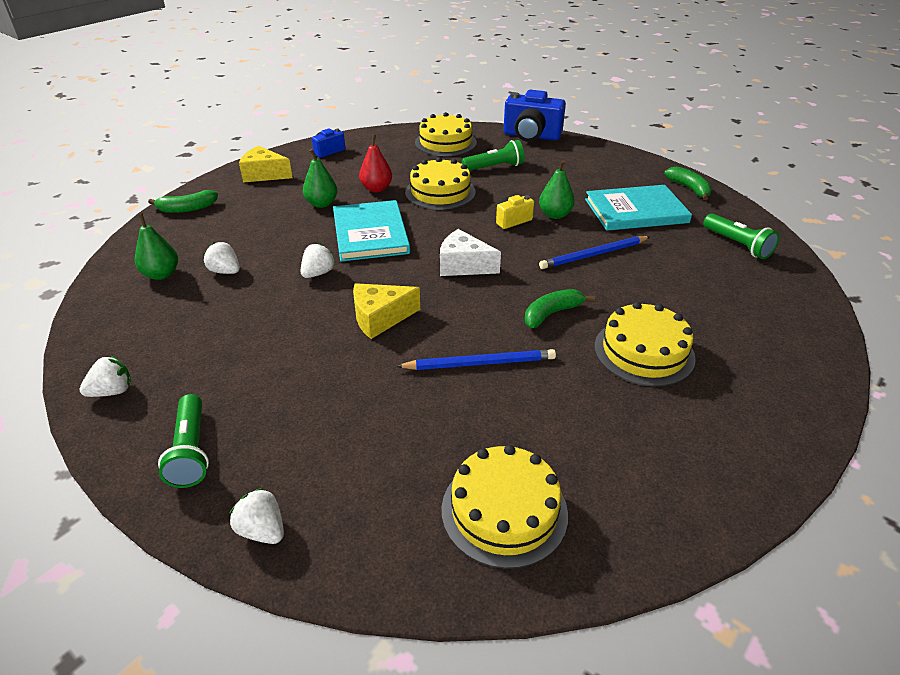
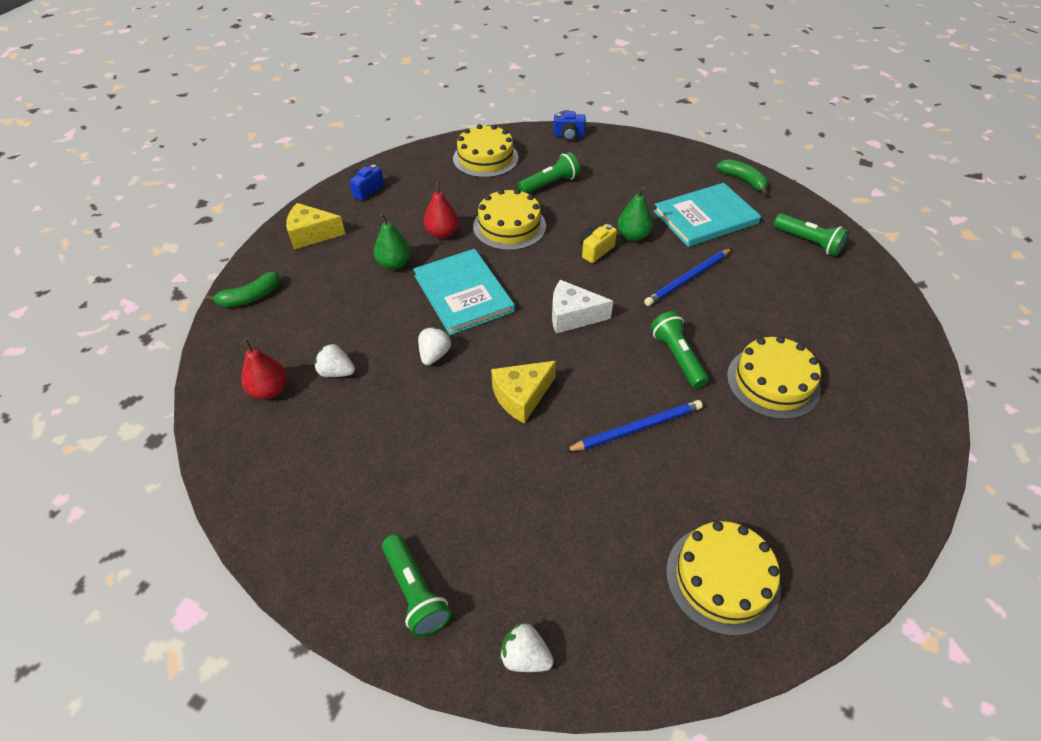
camera: 15 degrees left, 10 degrees up
white strawberry [79,356,131,397] -> none
green pear [135,213,178,280] -> red pear [241,339,287,399]
blue camera [504,90,566,142] -> blue camera [554,111,586,141], size x0.52
green banana [525,289,595,328] -> green flashlight [650,311,709,388]

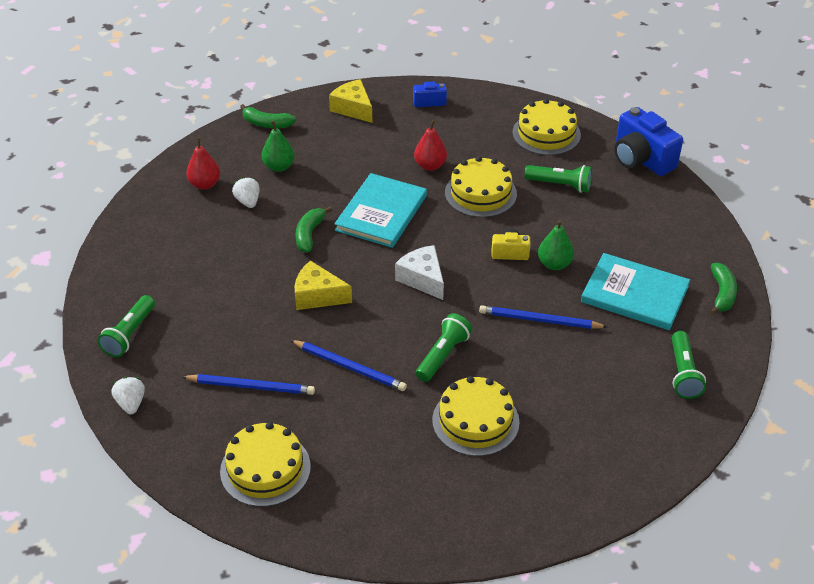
camera: 50 degrees right, 5 degrees down
green pear [374,213,411,270] -> green pear moved to [262,120,295,172]
white strawberry [418,327,451,365] -> green banana [295,207,332,252]
blue camera [554,111,586,141] -> blue camera [614,107,683,176], size x1.92
none -> blue pencil [183,374,315,395]

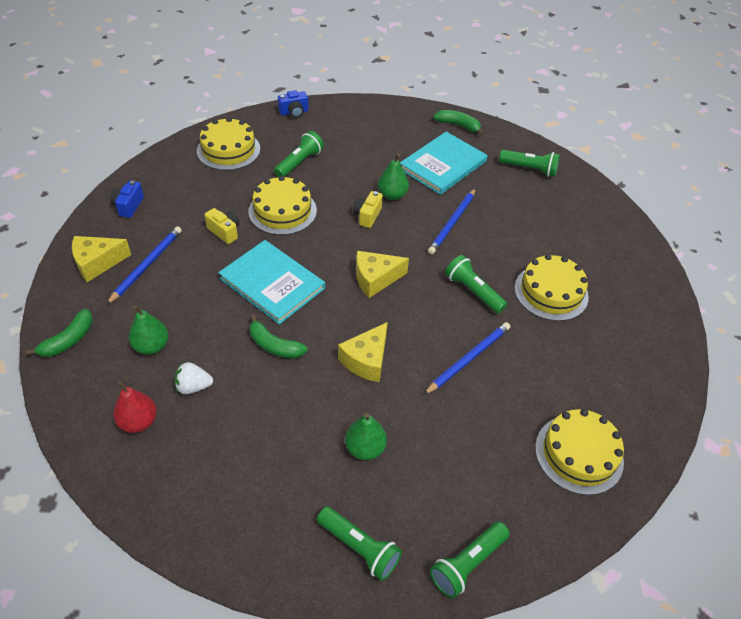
camera: 75 degrees left, 5 degrees up
white strawberry [112,377,145,414] -> green flashlight [430,522,510,598]
blue pencil [183,374,315,395] -> blue pencil moved to [106,226,182,305]
white cheese [395,245,444,300] -> yellow cheese [356,251,409,298]
red pear [414,120,447,171] -> yellow camera [205,208,240,244]
blue camera [614,107,683,176] -> blue camera [278,90,309,118], size x0.52
none -> green pear [345,413,387,460]

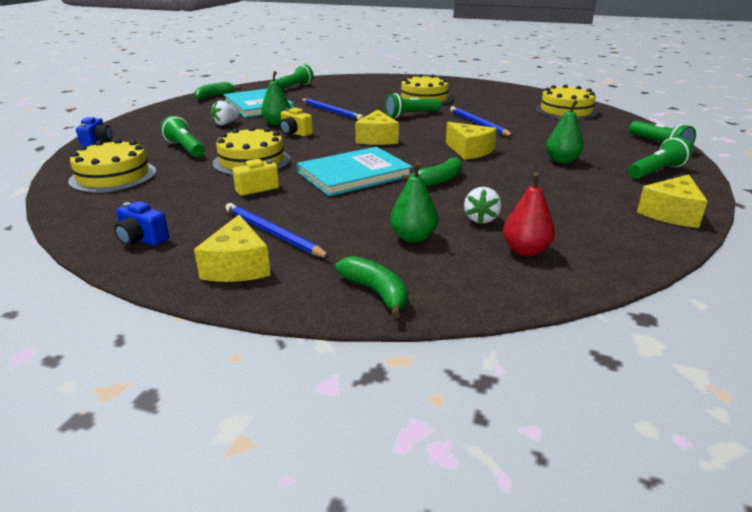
camera: 70 degrees left, 20 degrees down
none -> white strawberry [211,100,240,126]
none -> yellow cheese [637,174,708,228]

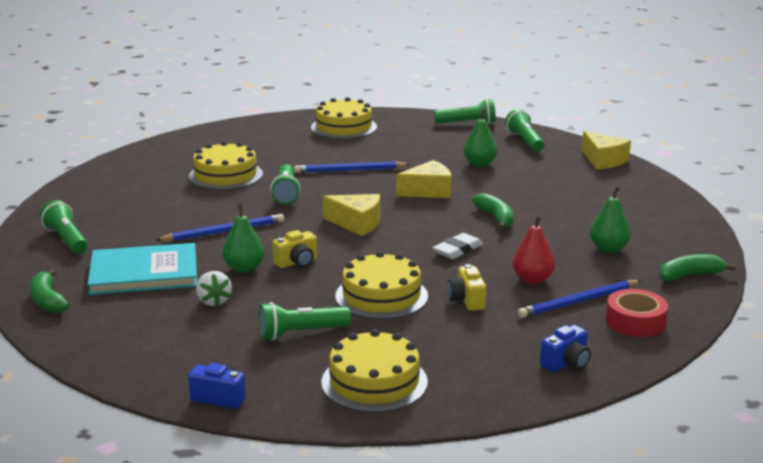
camera: 70 degrees left, 5 degrees down
yellow cheese [194,215,271,282] -> red tape [606,289,668,337]
turquoise book [297,147,413,196] -> white eraser [433,233,483,259]
white strawberry [464,187,501,224] -> none
red pear [503,172,555,256] -> red pear moved to [513,215,555,284]

